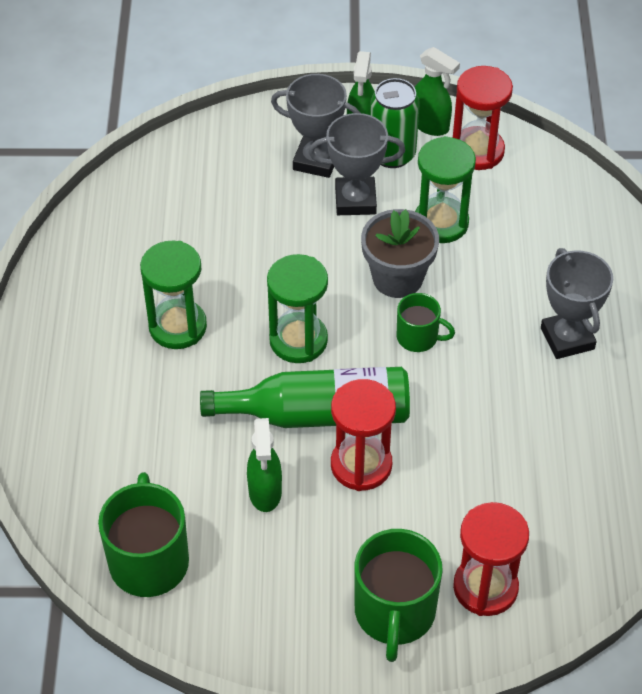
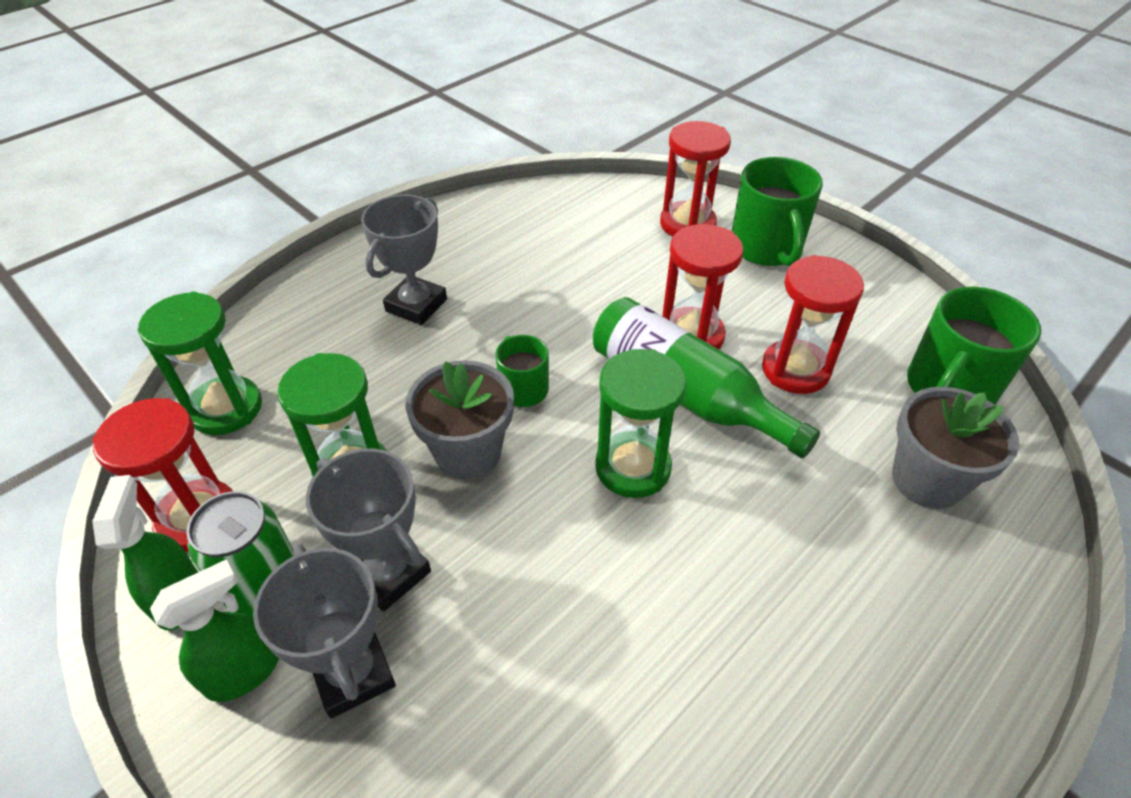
camera: 135 degrees left, 5 degrees down
green hourglass [140,241,207,349] -> green hourglass moved to [138,292,262,435]
green spray bottle [247,418,282,512] -> red hourglass [762,255,864,394]
green mug [354,529,443,662] -> green mug turned 120 degrees clockwise [732,157,823,266]
none -> grey flower pot [892,387,1019,509]

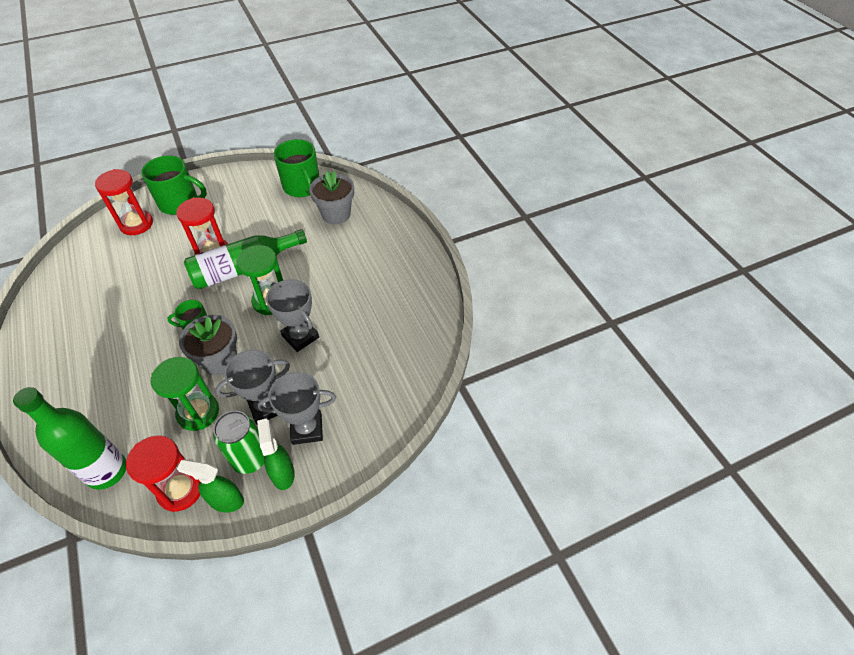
camera: 70 degrees left, 5 degrees up
green hourglass [138,292,262,435] -> green bottle [13,387,126,490]
grey trophy [361,194,447,325] -> grey trophy moved to [266,279,319,352]
red hourglass [762,255,864,394] -> none

